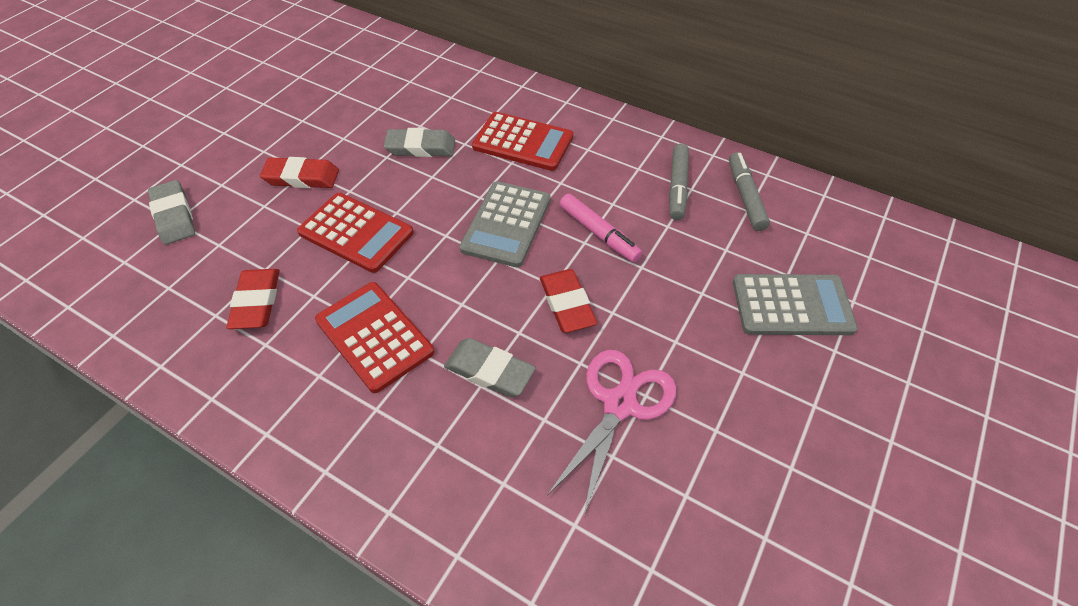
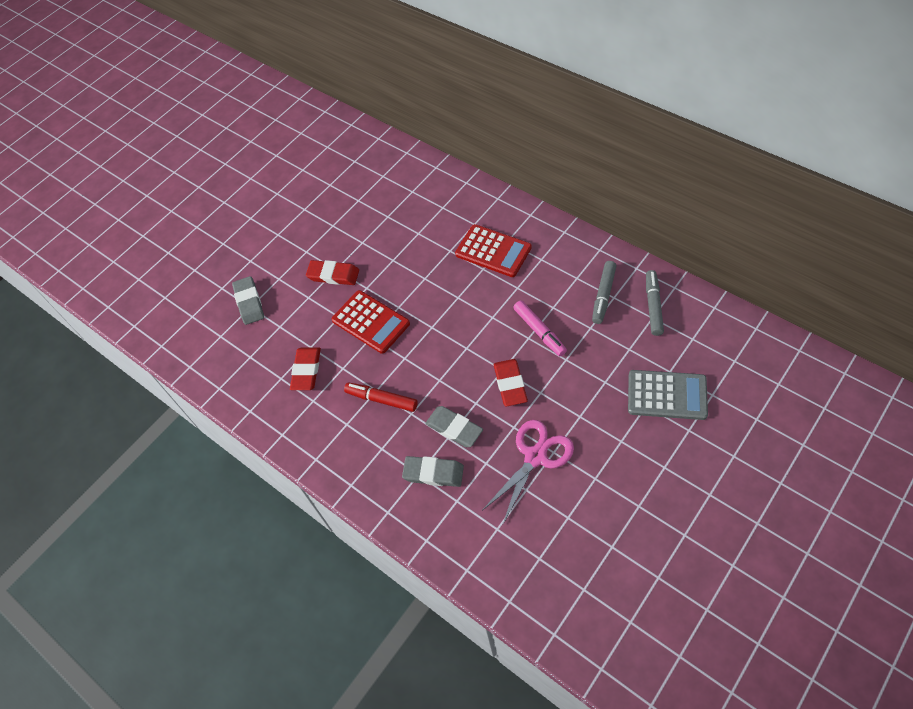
camera: 15 degrees right, 5 degrees up
red calculator [315,282,434,393] -> red marker [344,382,418,412]
grey eraser [384,128,455,157] -> grey eraser moved to [402,456,464,487]
grey calculator [459,181,551,267] -> none

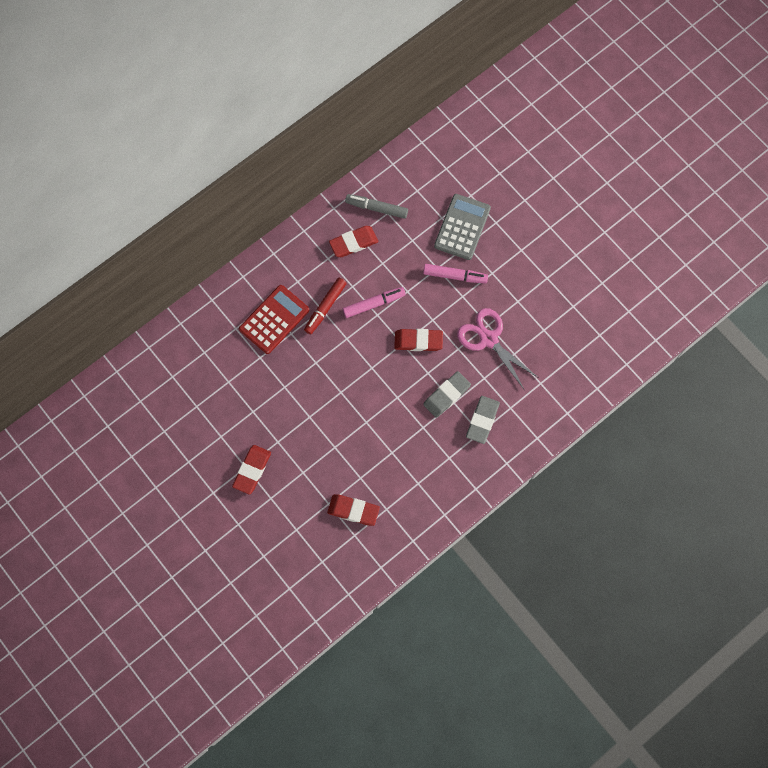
camera: 85 degrees left, 15 degrees up
grey eraser [232,276,264,325] -> none
red calculator [332,290,410,354] -> none
red marker [344,382,418,412] -> red marker moved to [304,278,347,334]
grey marker [592,261,616,324] -> red eraser [329,226,378,257]
none -> pink marker [423,264,488,284]

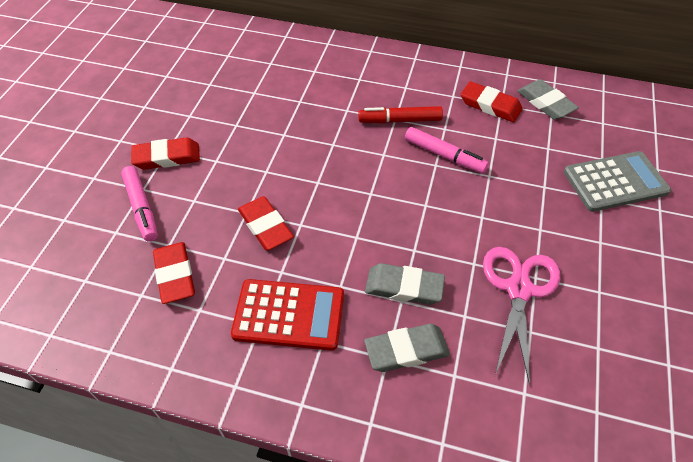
camera: 55 degrees right, 20 degrees down
red calculator [239,285,309,354] -> red calculator moved to [231,279,344,351]
grey marker [345,194,408,219] -> grey eraser [517,79,579,120]
red eraser [394,329,443,351] -> red eraser moved to [238,196,294,250]
pink marker [423,264,488,284] -> pink marker moved to [121,166,158,242]

